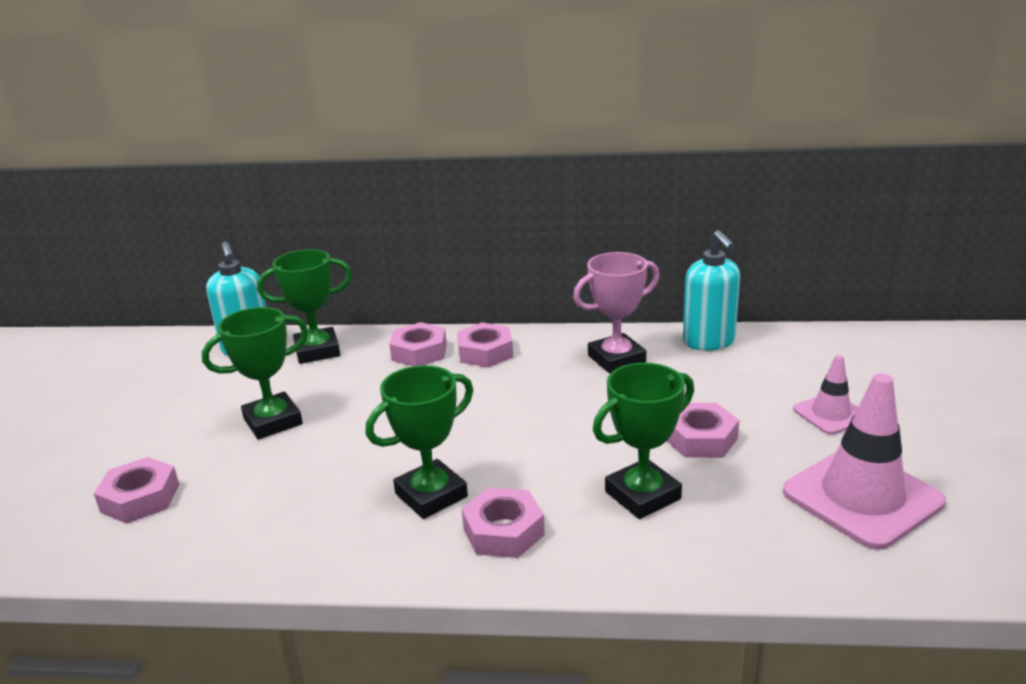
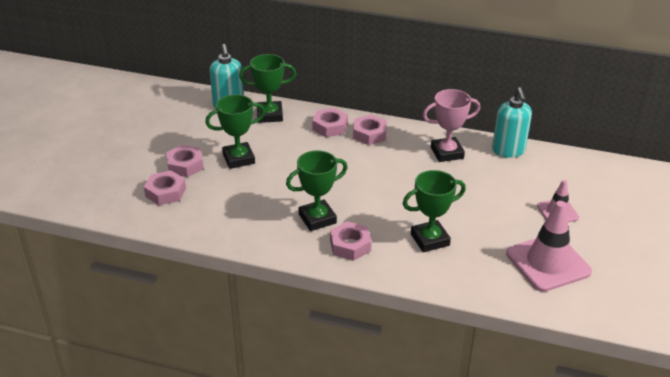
camera: 10 degrees right, 10 degrees up
pink nut [667,403,739,458] -> pink nut moved to [166,145,204,177]

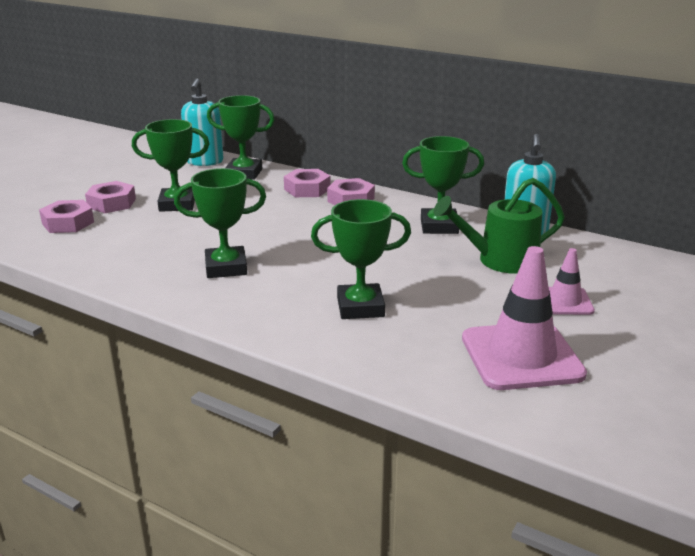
camera: 15 degrees right, 10 degrees down
pink nut [330,221,372,261] -> none
pink trophy [423,89,480,162] -> green trophy [402,136,484,234]
none -> green watering can [433,178,565,274]

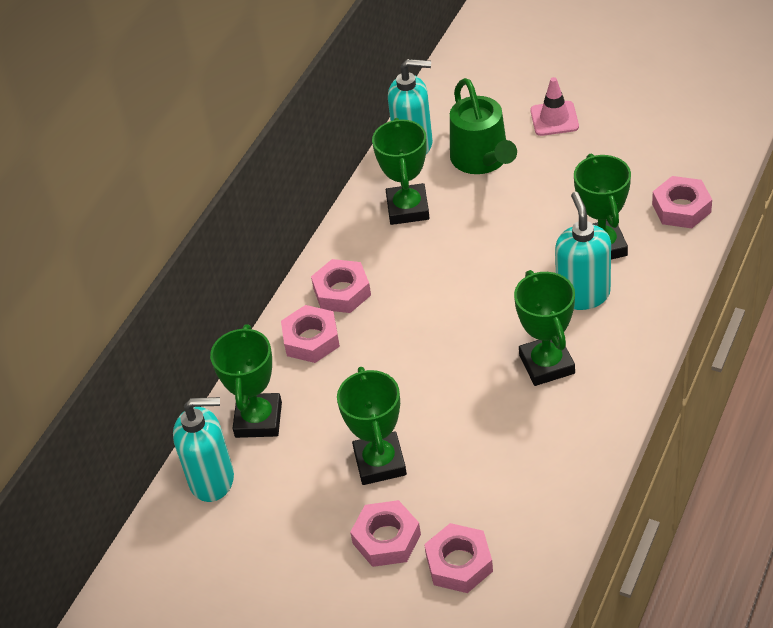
camera: 90 degrees left, 20 degrees up
pink traffic cone [462,246,587,390] -> none
none -> turquoise soap dispenser [555,192,611,310]
none -> pink nut [652,176,712,228]

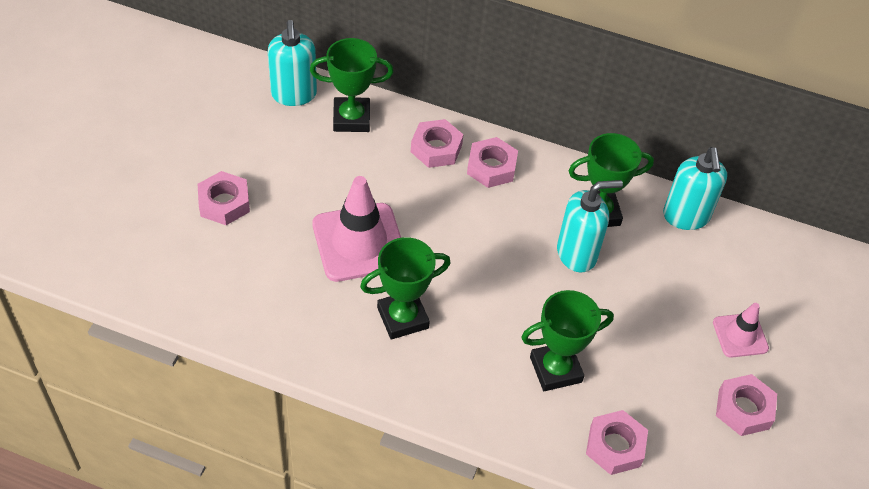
camera: 75 degrees right, 5 degrees up
green trophy [337,367,407,485] -> none
pink nut [424,523,493,593] -> pink nut moved to [716,374,777,436]
green watering can [450,78,517,174] -> none
turquoise soap dispenser [555,192,611,310] -> turquoise soap dispenser moved to [557,180,623,273]
none -> pink traffic cone [312,176,401,282]

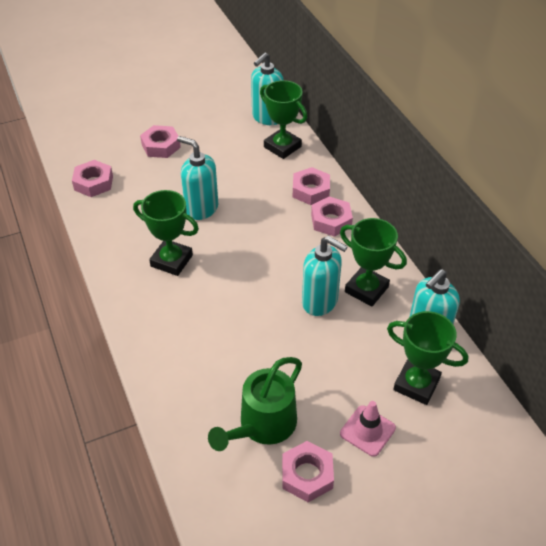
camera: 50 degrees right, 5 degrees down
pink traffic cone [312,176,401,282] -> turquoise soap dispenser [177,136,218,220]
green trophy [521,290,614,391] -> green trophy moved to [387,311,468,405]
pink nut [586,410,648,475] -> pink nut moved to [72,160,113,197]
none -> green watering can [208,357,302,451]

